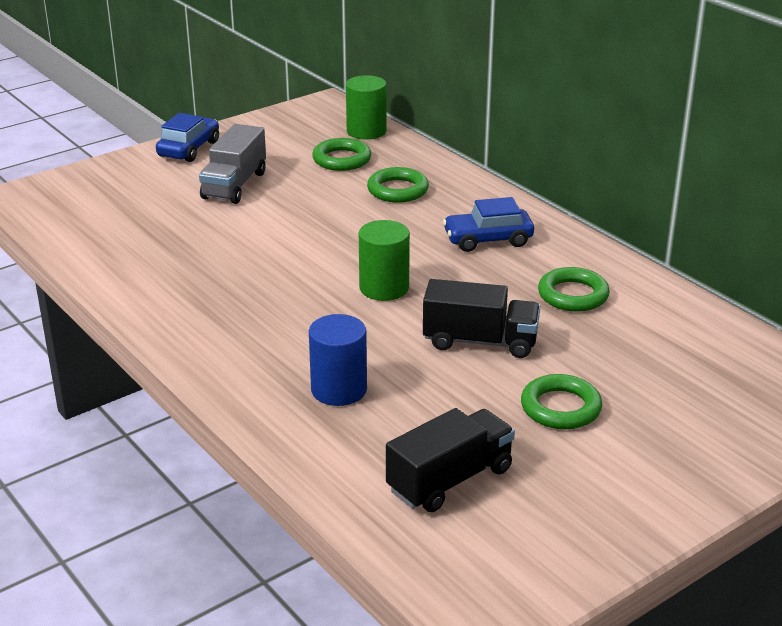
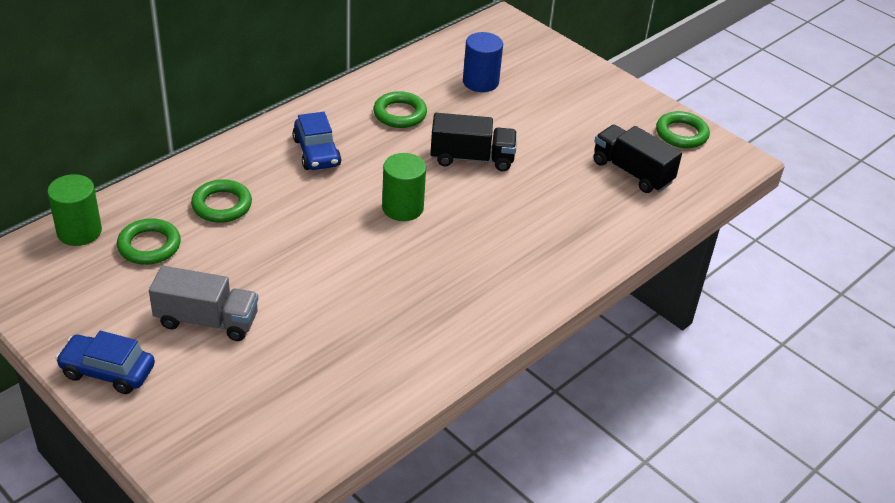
camera: 100 degrees left, 10 degrees up
blue cylinder [309,314,367,406] -> blue cylinder moved to [463,32,503,92]
black truck [423,279,540,358] -> black truck turned 90 degrees clockwise [430,113,517,171]
green ring [521,374,602,429] -> green ring moved to [656,111,710,148]

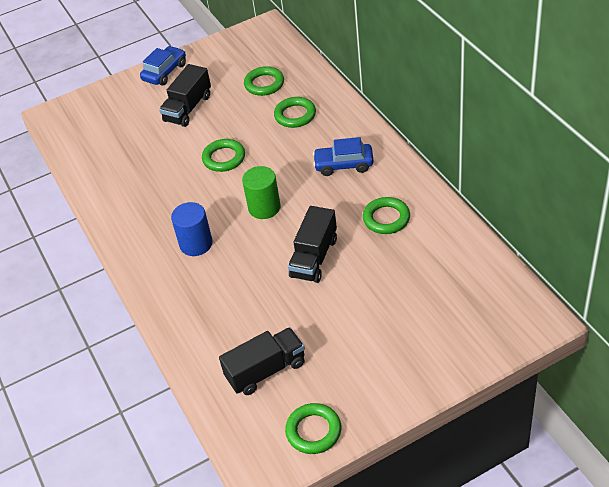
camera: 115 degrees right, 5 degrees up
green cylinder [47,174,102,246] -> none
grey truck [149,266,258,341] -> black truck [159,64,211,127]
blue cylinder [463,32,503,92] -> blue cylinder moved to [171,202,213,256]
none -> green ring [202,139,245,172]

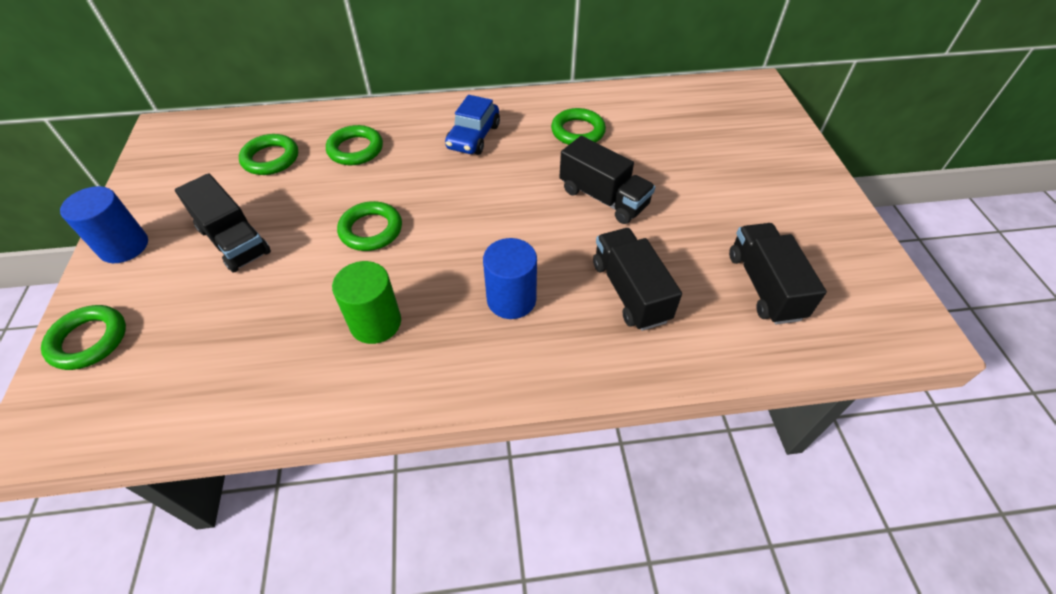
camera: 75 degrees left, 5 degrees up
blue car [140,46,186,85] -> blue cylinder [60,186,148,263]
green cylinder [242,166,281,219] -> green cylinder moved to [332,261,401,344]
green ring [285,403,341,454] -> green ring moved to [41,305,126,370]
none -> black truck [593,228,682,331]

